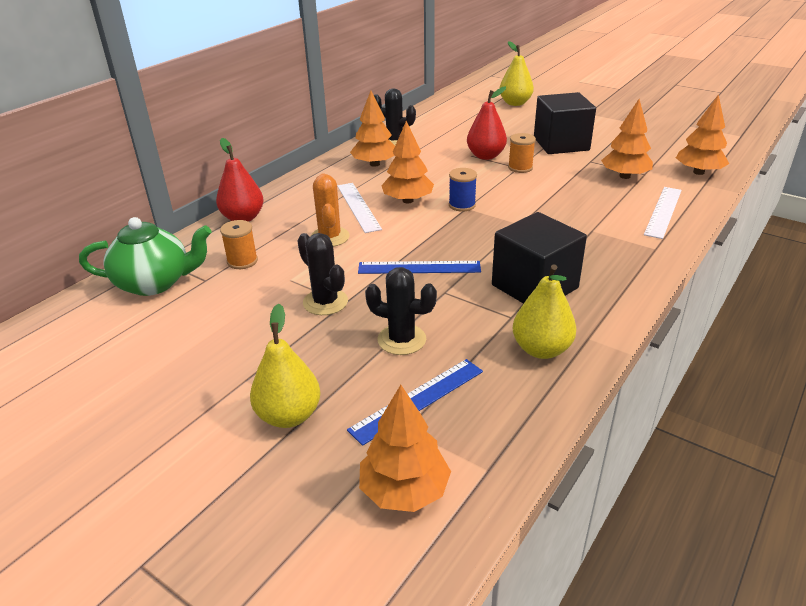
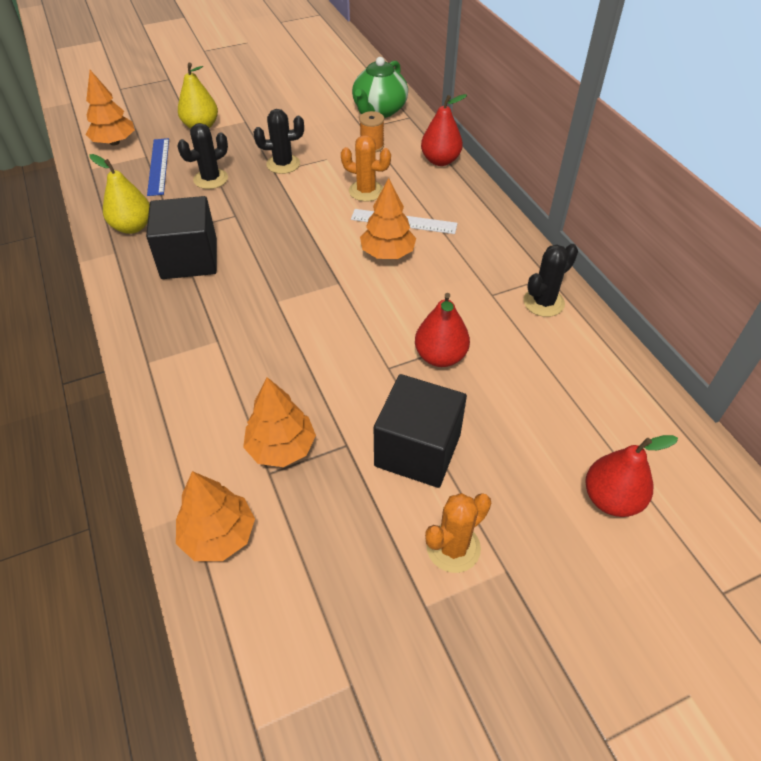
camera: 120 degrees right, 15 degrees up
orange tree [350,91,395,167] -> none
blue ruler [358,261,481,274] -> none
blue spool [449,168,477,212] -> none
yellow pear [500,41,534,106] -> red pear [585,435,678,517]
orange spool [508,133,536,173] -> none
white ruler [644,187,682,239] -> none
none -> orange cactus [425,493,491,573]

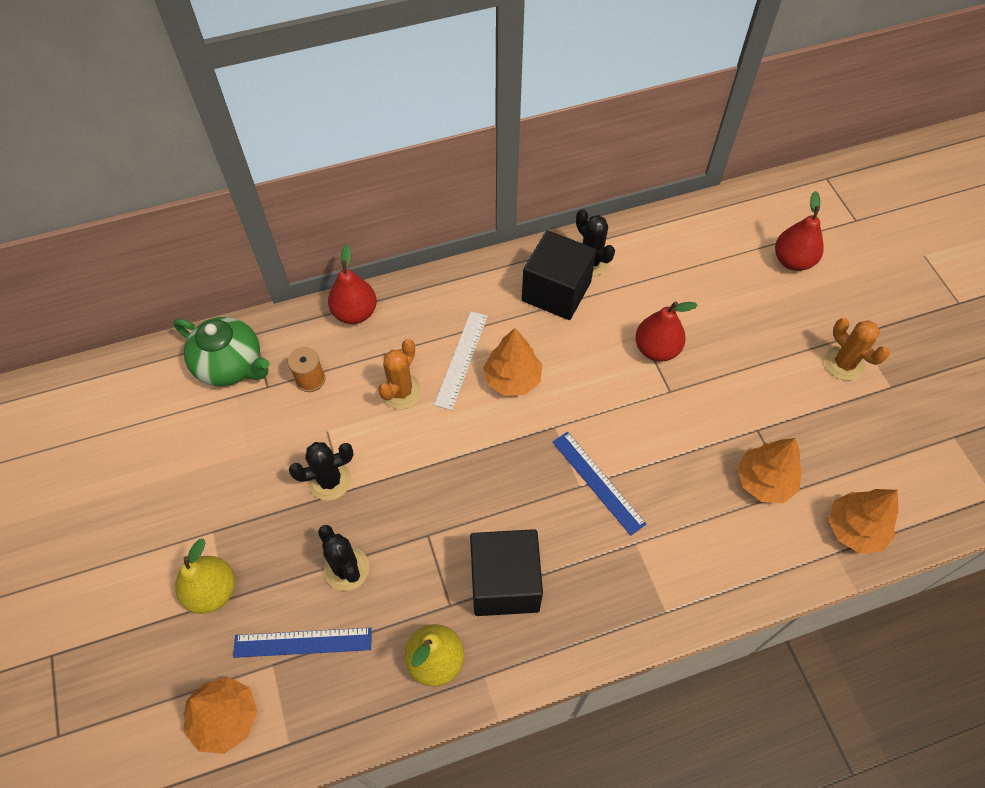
camera: 85 degrees left, 10 degrees up
black cactus [254,109,304,174] -> black cactus turned 75 degrees clockwise [289,442,354,500]
black cube [374,374,467,488] -> black cube moved to [522,230,597,320]
none -> blue ruler [552,432,646,536]

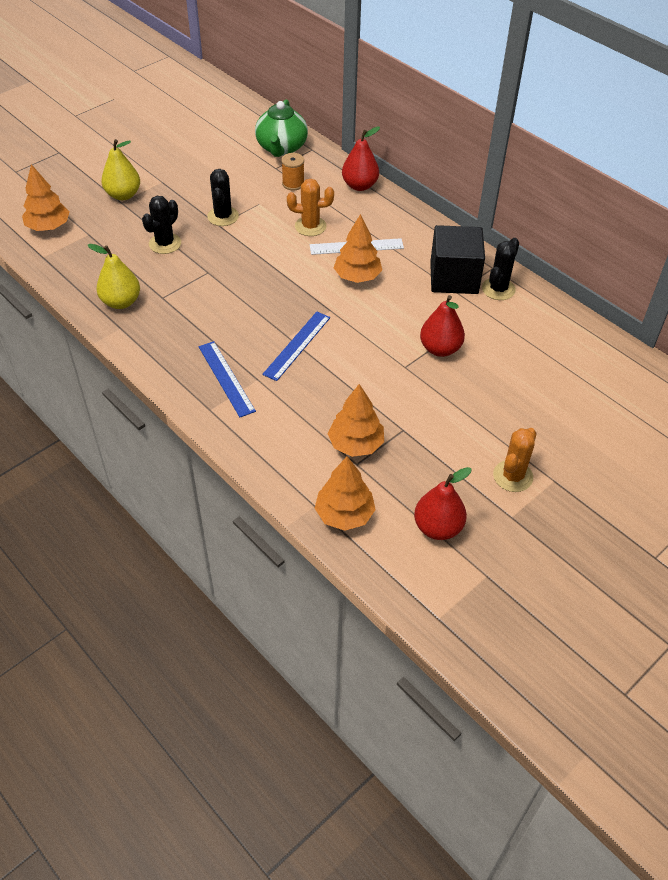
camera: 65 degrees right, 10 degrees down
blue ruler [233,628,372,658] -> blue ruler moved to [199,341,256,417]
black cactus [289,442,354,500] -> black cactus turned 45 degrees clockwise [207,169,239,226]
black cube [470,529,543,616] -> none
red pear [775,191,824,271] -> red pear moved to [414,467,472,540]

